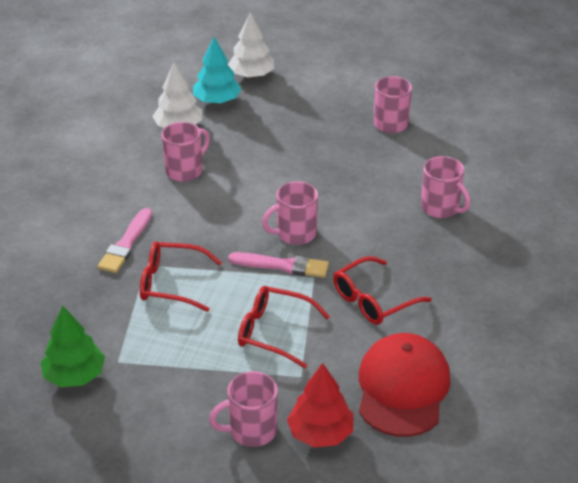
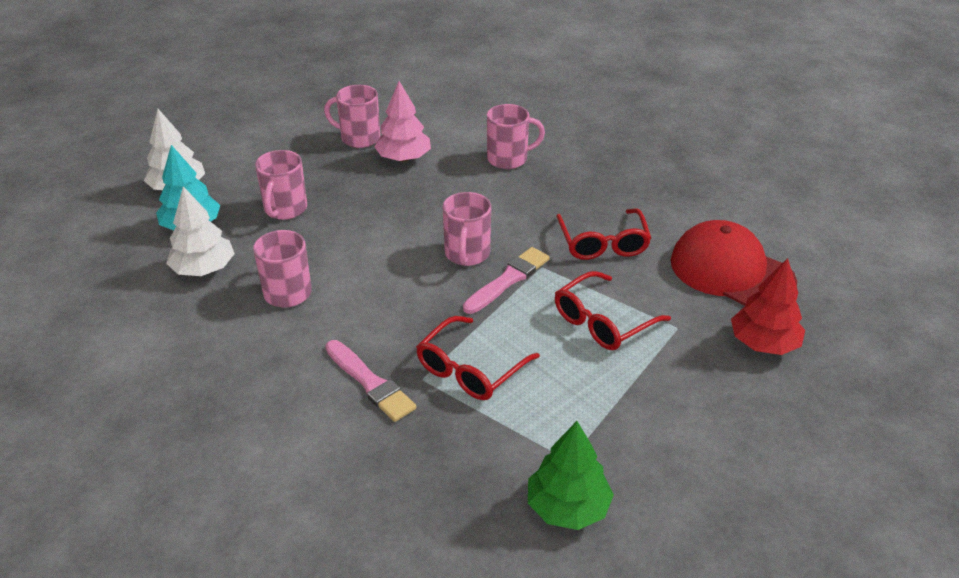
camera: 60 degrees left, 0 degrees up
pink mug [209,371,278,447] -> pink mug moved to [255,150,307,220]
none -> pink tree [374,81,431,162]

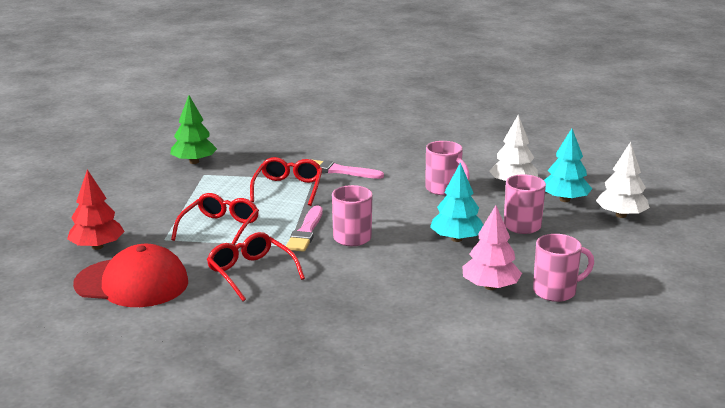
camera: 150 degrees right, 15 degrees down
pink mug [487,104,545,169] -> none
none -> turquoise tree [430,162,483,242]

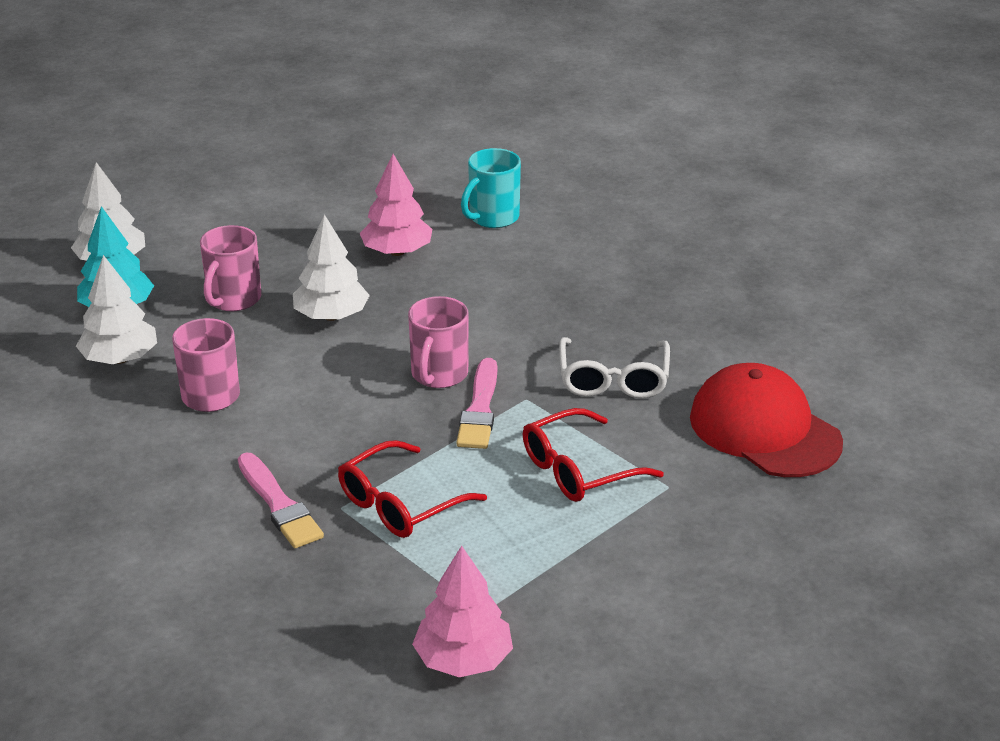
camera: 140 degrees left, 10 degrees up
red tree [67,169,125,250] -> none
green tree [170,95,217,164] -> pink tree [412,545,513,677]
red glasses [207,232,305,301] -> white glasses [559,337,670,398]
pink brush [286,206,323,252] -> pink brush turned 135 degrees clockwise [456,358,497,449]
turquoise tree [430,162,483,242] -> white tree [293,214,370,321]
pink mug [533,234,594,302] -> none
none -> turquoise mug [461,148,521,228]

